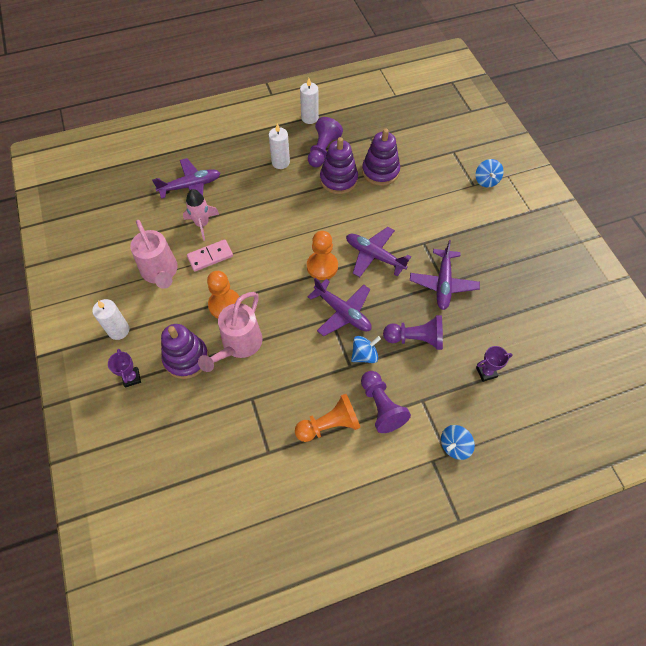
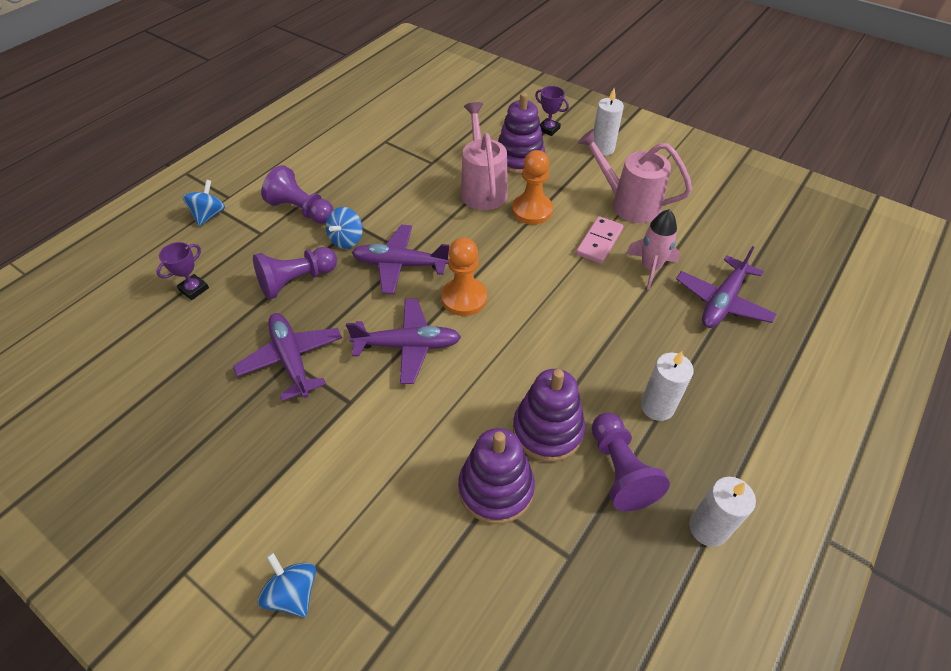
camera: 145 degrees right, 10 degrees down
orange pawn [295,394,361,442] -> none

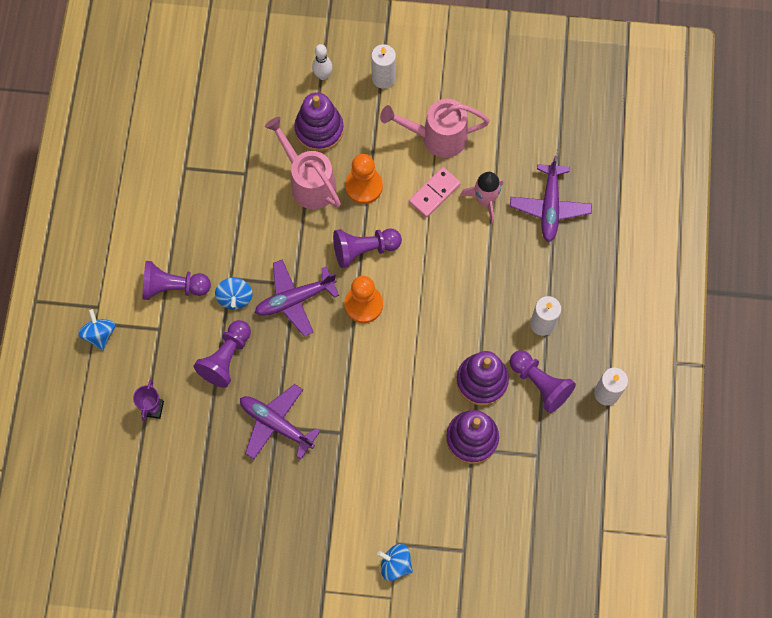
camera: 30 degrees left, 20 degrees up
purple plane [346,299,461,384] -> none
purple trophy [535,86,569,136] -> white bowling pin [312,44,333,80]
pink domino [576,216,624,264] -> pink domino turned 45 degrees clockwise [409,167,461,217]
none -> purple pawn [333,228,402,268]

